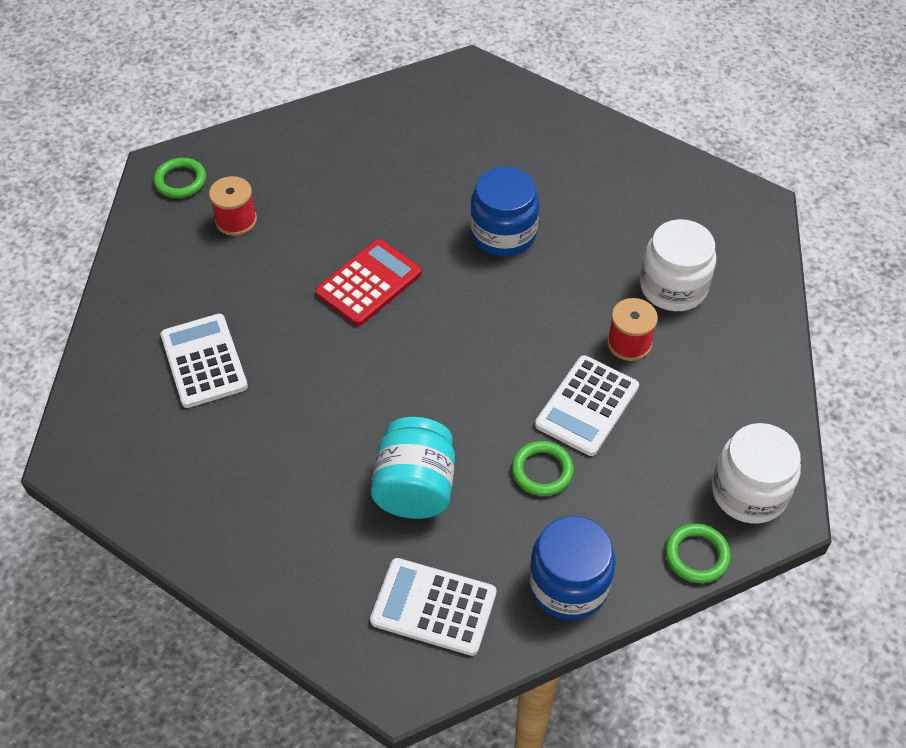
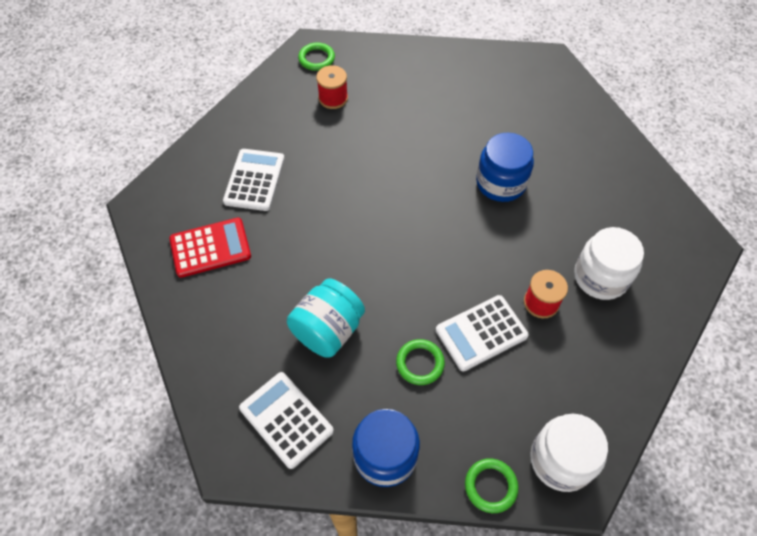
camera: 30 degrees right, 5 degrees up
red calculator [315,239,422,326] -> red calculator moved to [169,218,251,278]

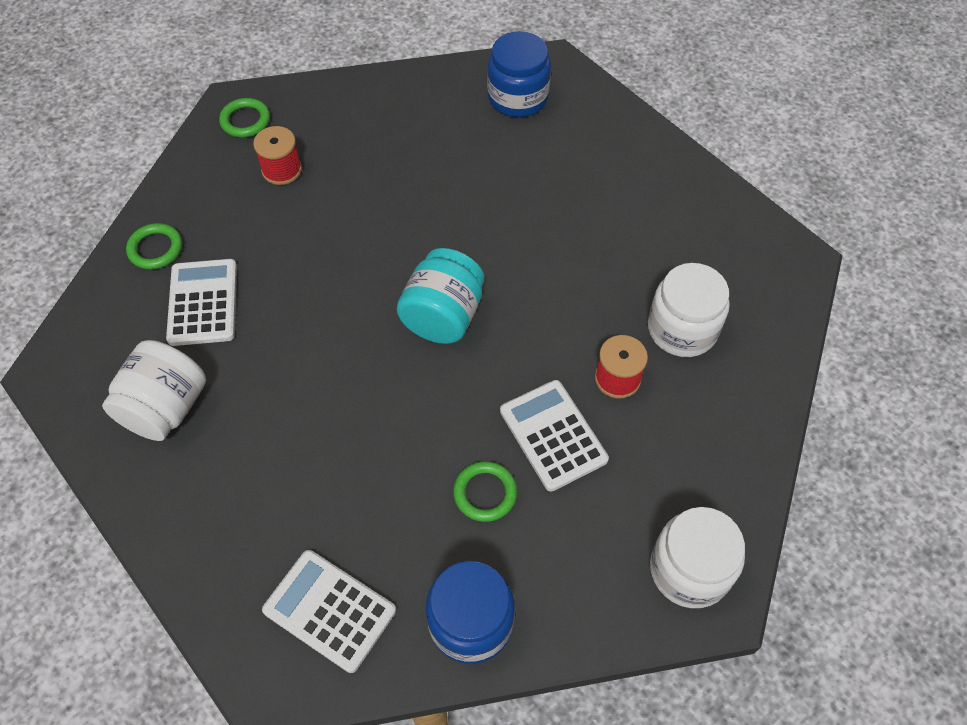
camera: 15 degrees left, 0 degrees up
red calculator [169,218,251,278] -> white jar [102,340,206,441]
turquoise jar [287,278,365,358] -> turquoise jar moved to [397,248,484,344]
white calculator [436,295,529,371] -> white calculator turned 105 degrees clockwise [500,380,609,491]
green ring [465,458,519,513] -> green ring moved to [126,223,182,270]
blue jar [476,133,534,202] -> blue jar moved to [487,31,551,117]

